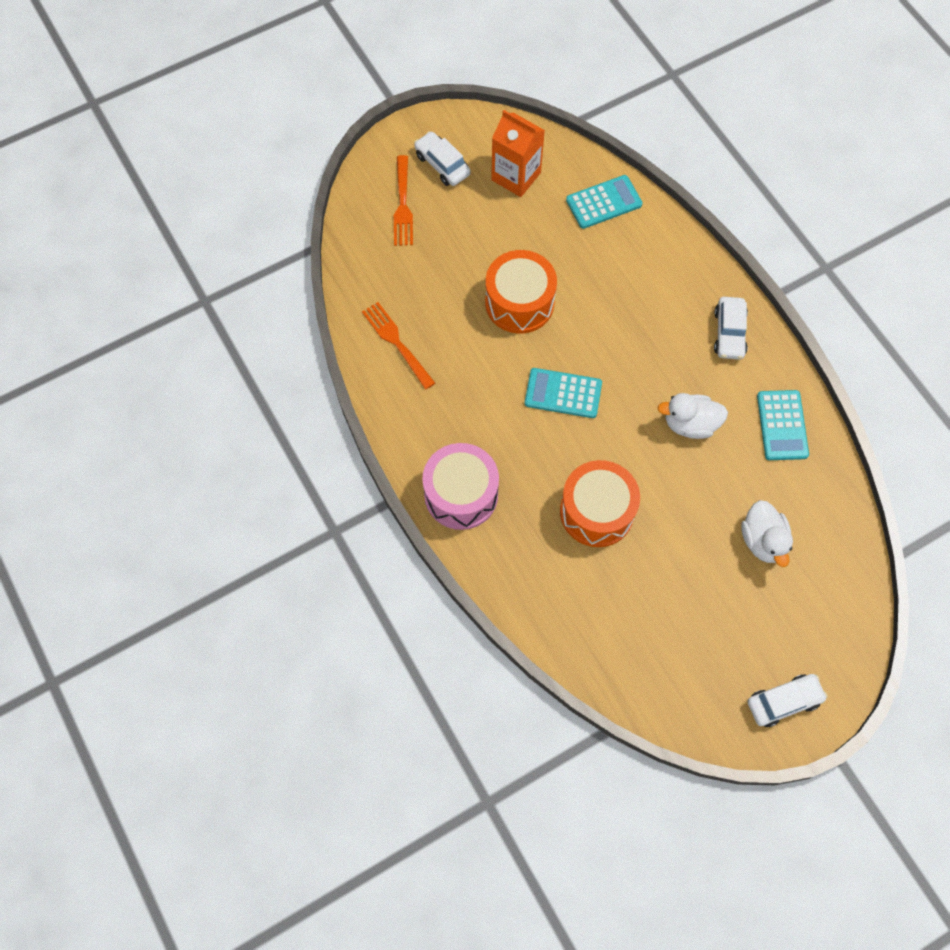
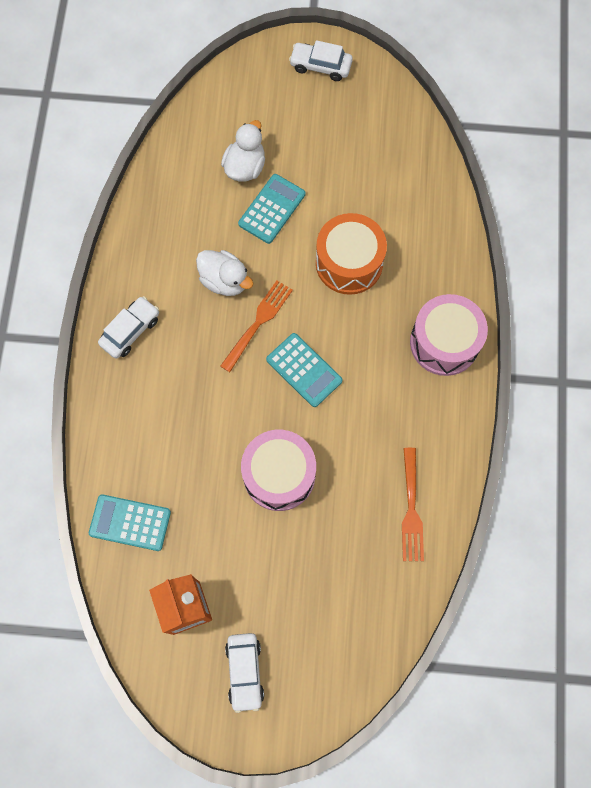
camera: 145 degrees left, 5 degrees up
orange fork [394,155,413,246] -> orange fork moved to [220,281,293,372]
orange drum [485,250,557,334] -> pink drum [241,430,316,511]
turquoise calculator [757,390,809,460] -> turquoise calculator moved to [238,174,305,244]

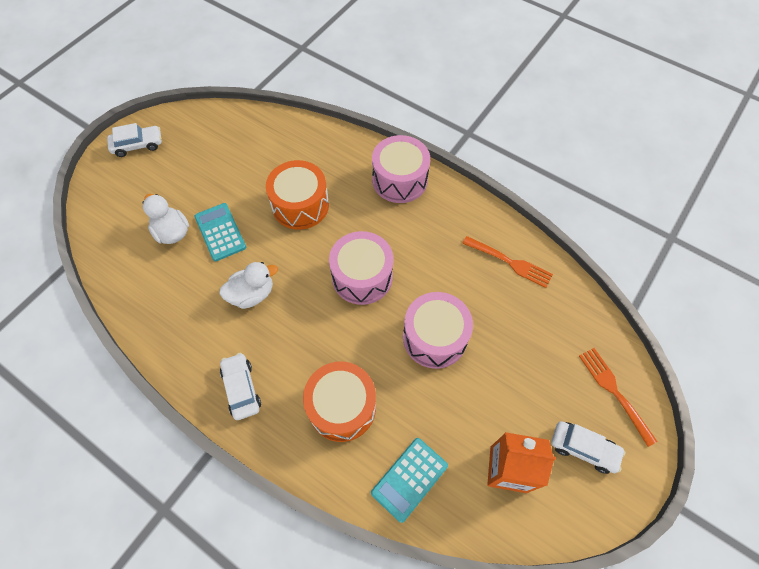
camera: 60 degrees left, 10 degrees down
orange fork [220,281,293,372] -> orange fork moved to [579,348,657,447]
turquoise calculator [266,333,343,407] -> pink drum [329,231,393,305]
white car [289,40,353,81] -> white car turned 150 degrees counterclockwise [107,123,162,157]
none -> orange drum [303,362,376,442]

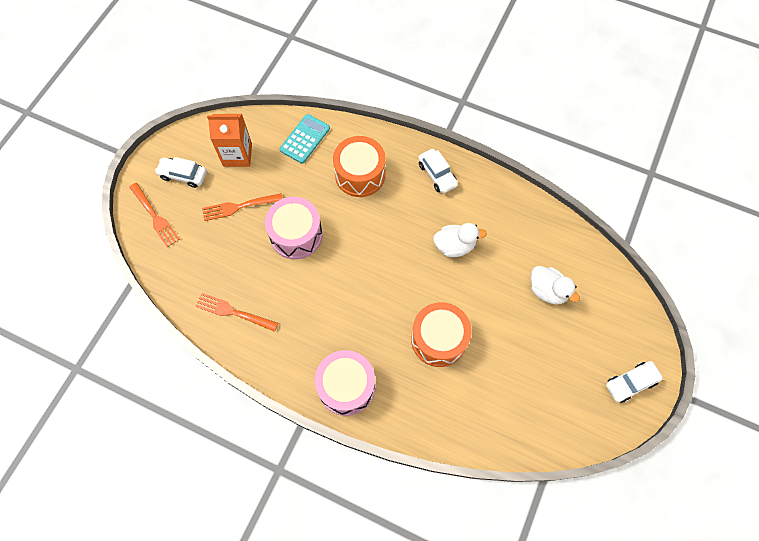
camera: 170 degrees right, 5 degrees up
turquoise calculator [195,203,246,261] -> none
white duck [219,262,278,309] -> white duck turned 150 degrees counterclockwise [433,223,487,257]
pink drum [329,231,393,305] -> none
none -> orange fork [202,193,283,221]

